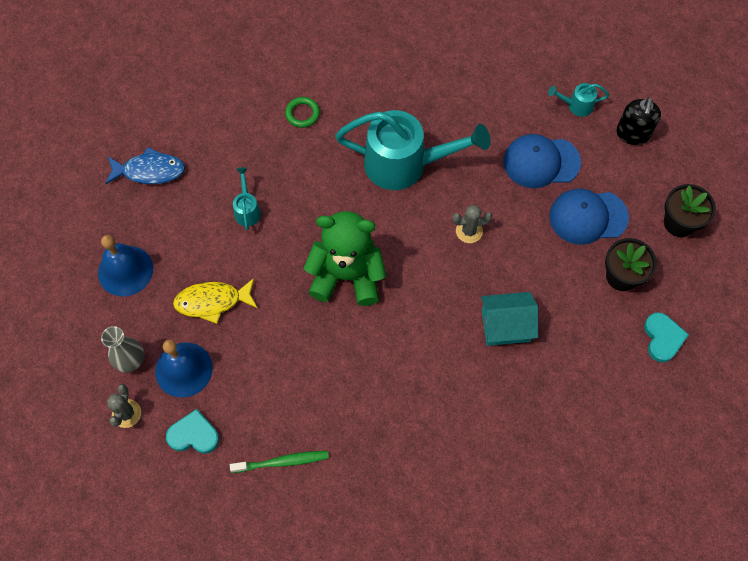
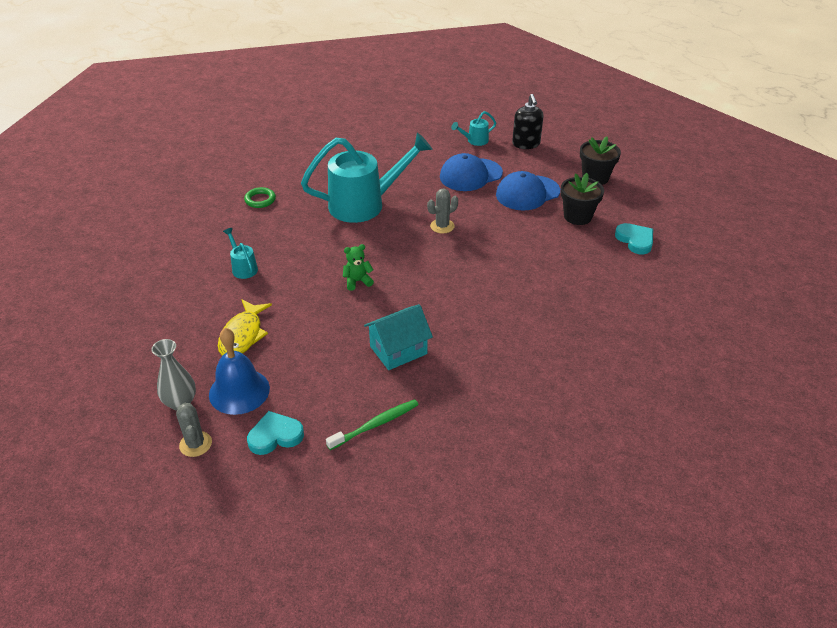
camera: 25 degrees left, 25 degrees down
blue bell [98,235,153,297] -> none
blue fish [105,147,185,184] -> none
yellow fish [173,278,257,324] -> yellow fish turned 45 degrees counterclockwise [218,300,272,356]
green teddy bear [303,211,386,306] -> green teddy bear [343,244,374,291], size x0.41
turquoise house [481,292,538,346] -> turquoise house moved to [364,304,433,370]

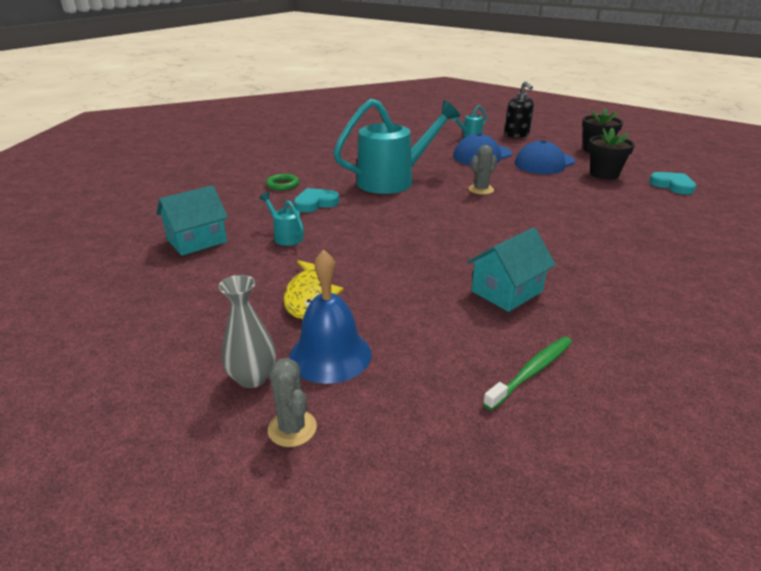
camera: 10 degrees left, 10 degrees down
turquoise heart [247,411,304,455] -> turquoise heart moved to [294,188,339,212]
green teddy bear [343,244,374,291] -> none
none -> turquoise house [156,185,228,256]

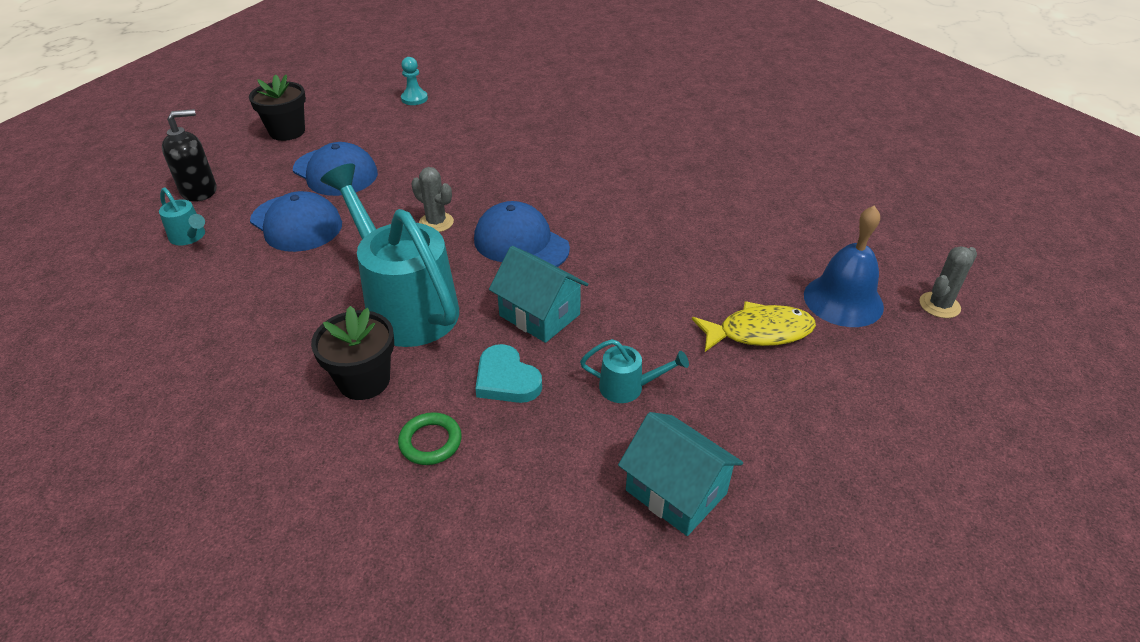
camera: 100 degrees left, 10 degrees up
grey vase [218,275,276,388] -> none
turquoise watering can [259,192,304,246] -> turquoise watering can turned 120 degrees counterclockwise [580,339,689,403]
turquoise house [467,228,556,312] -> turquoise house moved to [489,246,588,343]
green toothbrush [483,336,572,410] -> none
black flower pot [589,128,635,180] -> black flower pot moved to [311,306,394,400]
turquoise heart [649,172,696,195] -> turquoise pawn [401,57,428,105]
none -> blue cap [474,201,570,267]

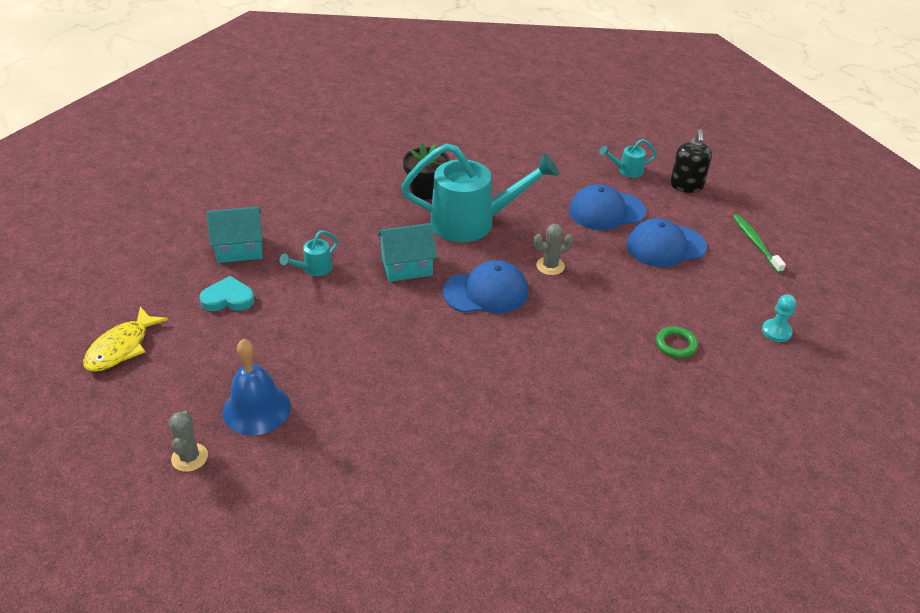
camera: 125 degrees right, 0 degrees up
black flower pot [249,74,306,141] -> green toothbrush [733,214,786,273]
green ring [398,412,462,465] -> green ring moved to [656,326,698,358]
turquoise heart [475,344,542,403] -> turquoise heart moved to [199,276,255,311]
yellow fish [692,301,816,352] -> yellow fish moved to [83,307,168,372]

